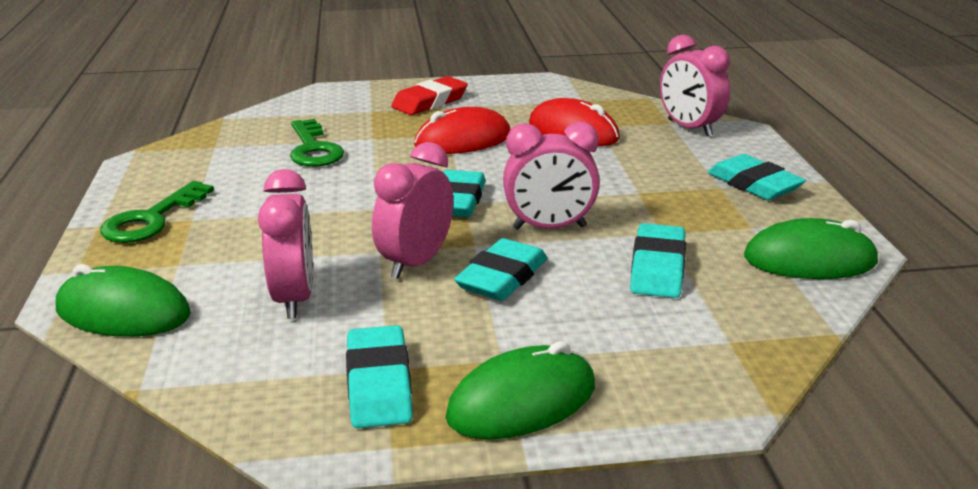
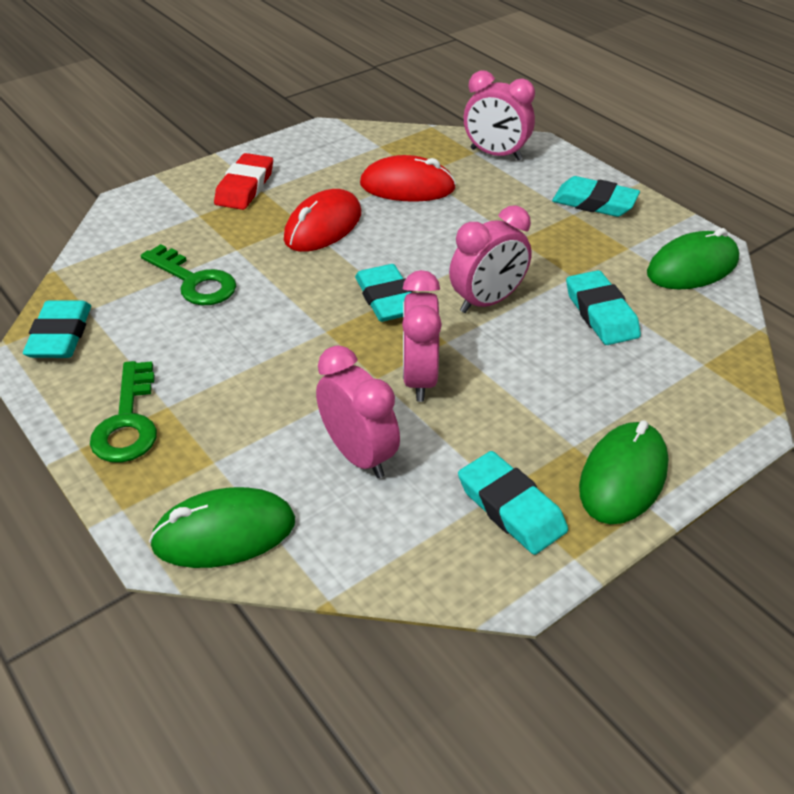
camera: 30 degrees left, 15 degrees up
turquoise eraser [454,238,547,301] -> turquoise eraser moved to [23,300,91,358]

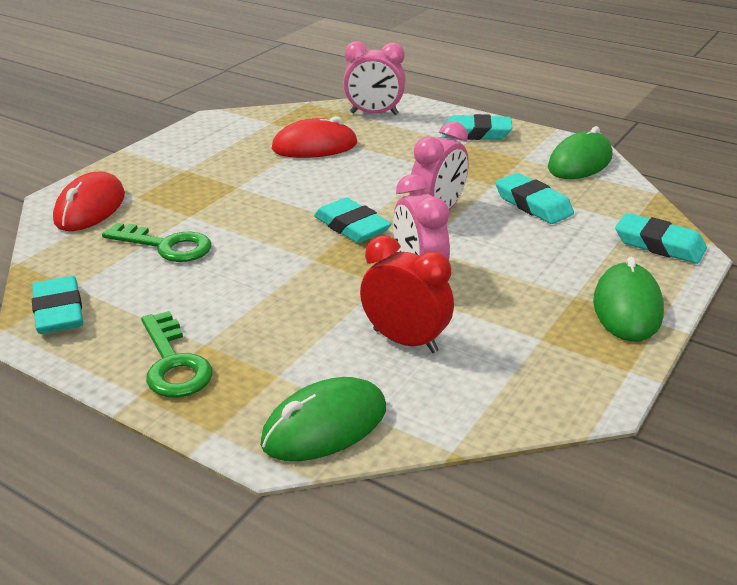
camera: 20 degrees left, 10 degrees down
red eraser [214,153,273,210] -> none
red mouse [284,189,361,252] -> red mouse moved to [53,172,125,231]
pink clock [316,345,400,478] -> red clock [360,236,454,353]
turquoise eraser [458,451,568,555] -> turquoise eraser moved to [615,213,707,264]

